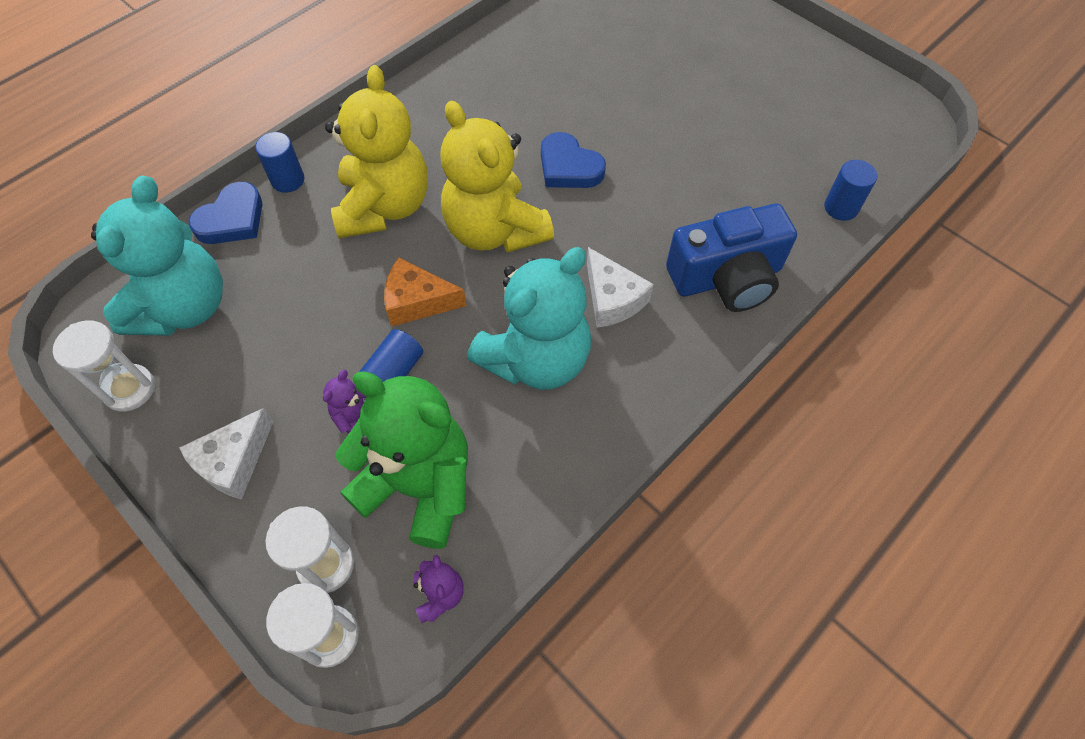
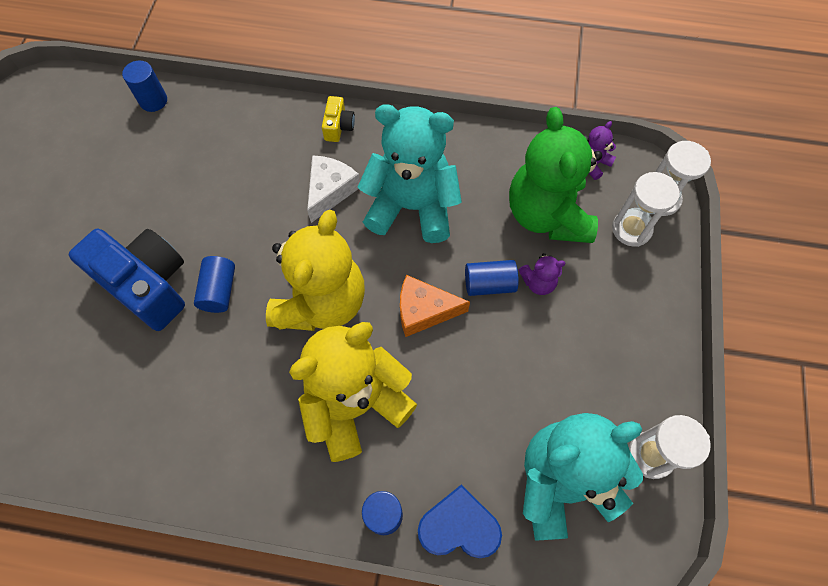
camera: 125 degrees left, 5 degrees up
white cheese [179,408,274,500] -> none
orange cheese [384,257,467,327] -> orange cheese turned 120 degrees clockwise [400,275,470,337]
blue heart [541,132,606,188] -> blue cylinder [194,256,235,313]
blue camera [666,204,797,312] -> blue camera moved to [69,228,185,331]
none -> yellow camera [322,96,355,142]

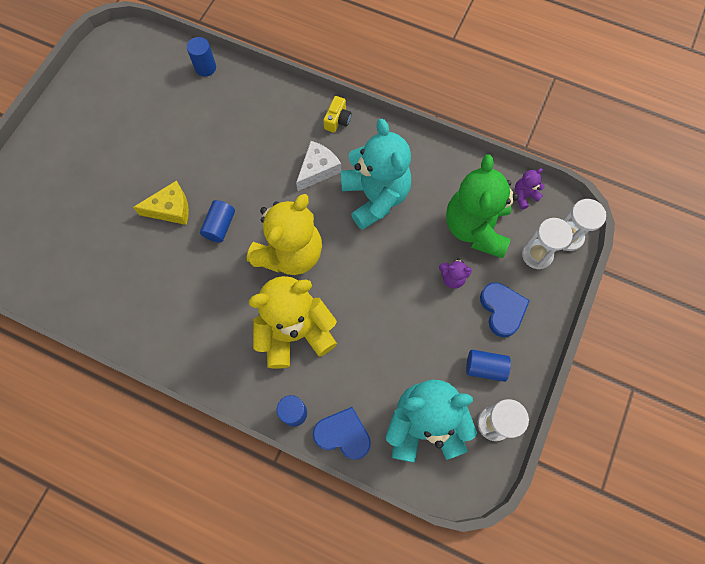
camera: 15 degrees right, 5 degrees up
blue camera [69,228,185,331] -> yellow cheese [133,181,189,225]
turquoise teddy bear [358,104,462,243] -> turquoise teddy bear turned 45 degrees clockwise [341,119,411,230]
orange cheese [400,275,470,337] -> none
blue cylinder [465,260,519,296] -> blue cylinder moved to [466,350,511,382]
none -> blue heart [480,283,530,337]

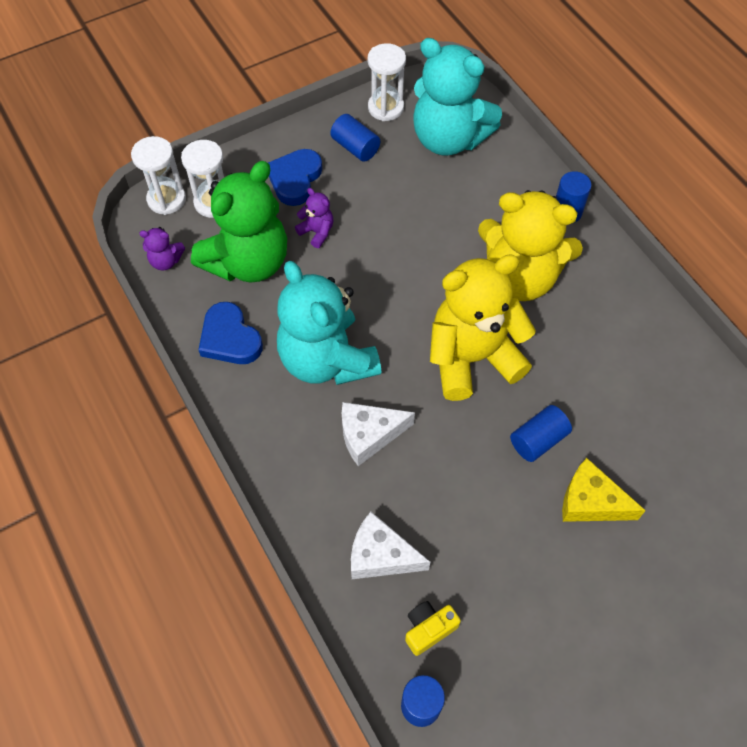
camera: 145 degrees left, 10 degrees down
blue heart [313,407,371,460] -> blue heart moved to [198,302,263,364]
yellow camera [323,96,352,132] -> yellow camera moved to [405,601,461,656]
turquoise teddy bear [341,119,411,230] -> turquoise teddy bear turned 45 degrees counterclockwise [277,261,382,385]
none -> white cheese [351,512,430,579]

